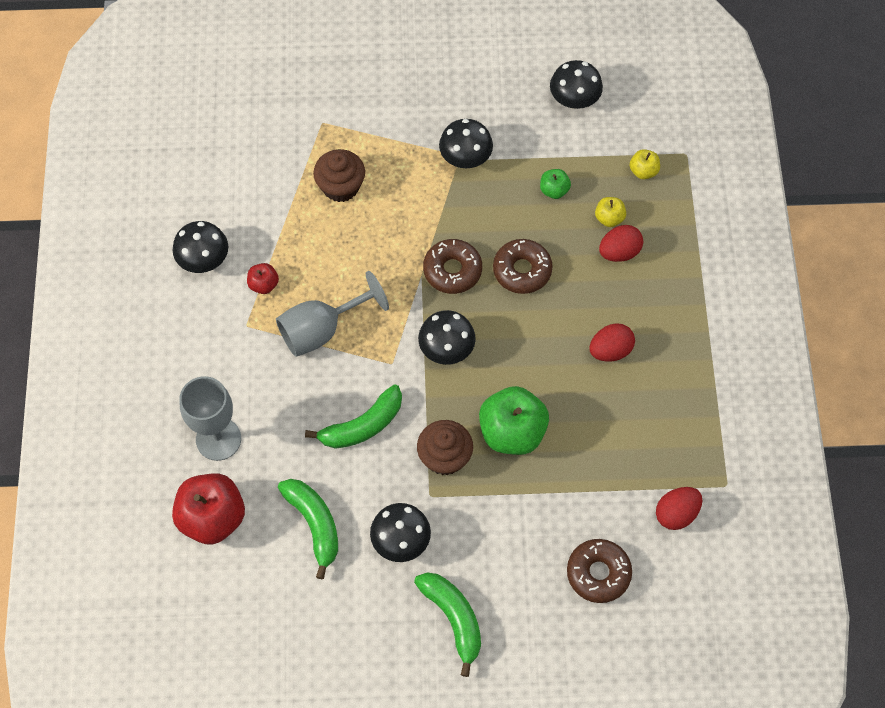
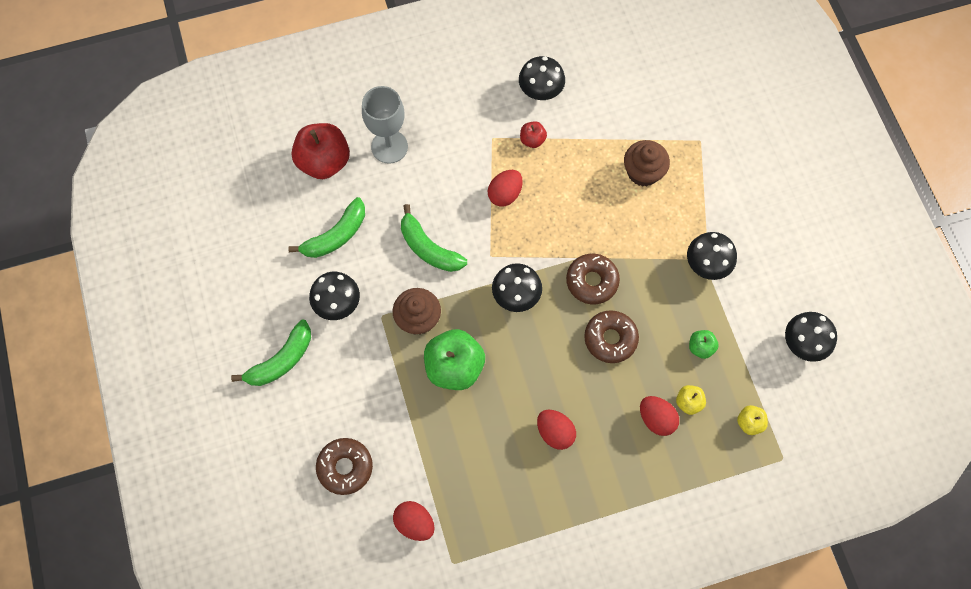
camera: 75 degrees right, 5 degrees up
grey goblet [276,271,389,357] -> red egg [487,170,523,207]

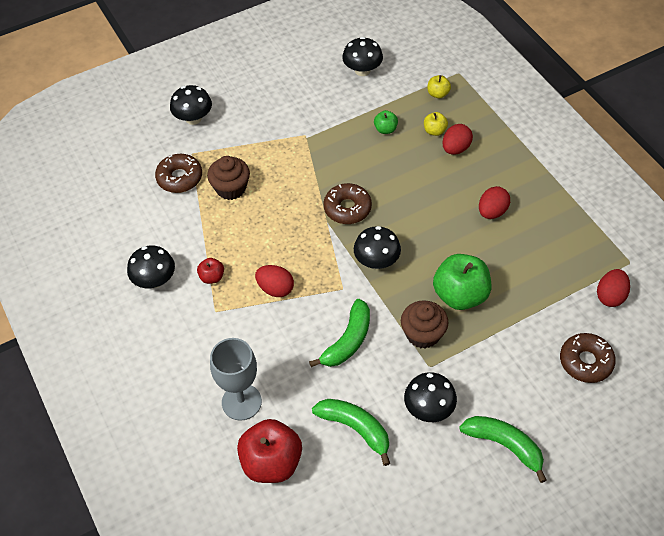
camera: 100 degrees left, 15 degrees down
brown donut [584,310,639,363] -> brown donut moved to [155,154,202,193]
black mushroom [687,232,737,280] -> black mushroom moved to [170,85,212,125]

